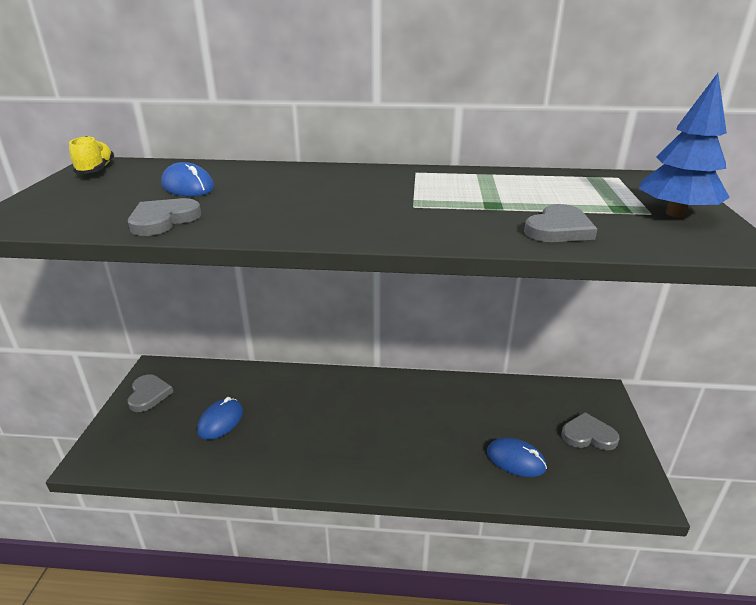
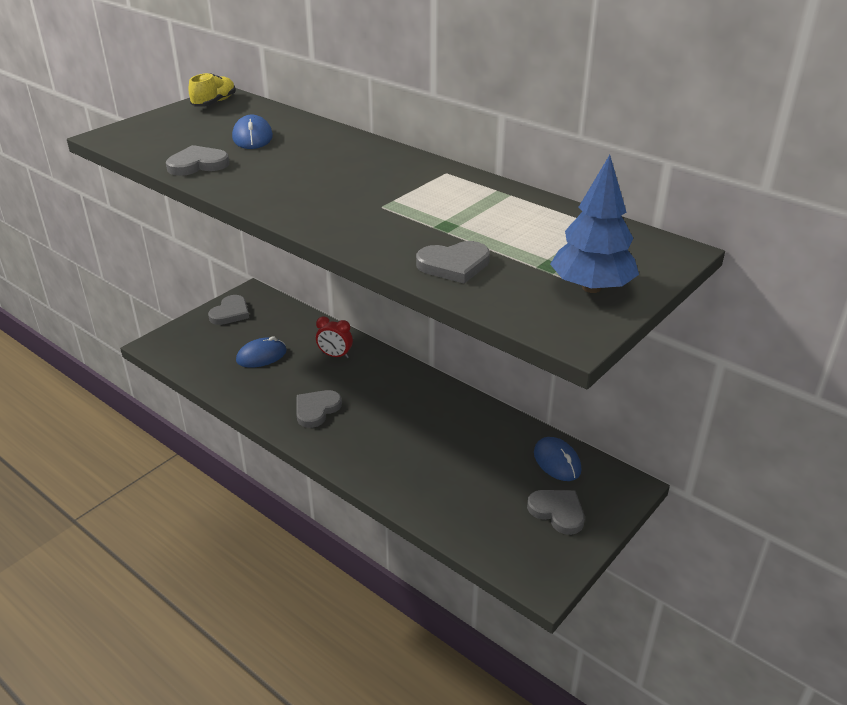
camera: 35 degrees right, 5 degrees up
blue mouse [487,438,547,477] -> blue mouse moved to [534,437,582,481]
none -> grey heart [296,390,342,428]
none -> red clock [316,316,353,358]

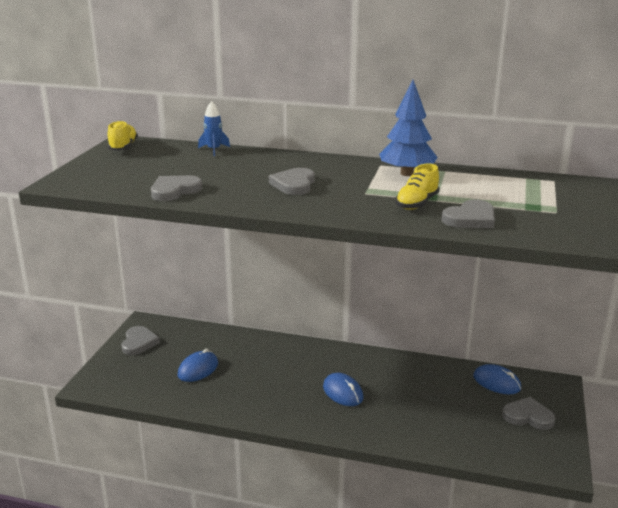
camera: 25 degrees left, 10 degrees down
blue mouse [232,114,273,149] -> blue mouse moved to [323,373,364,406]
grey heart [296,390,342,428] -> grey heart moved to [269,168,315,195]
red clock [316,316,353,358] -> none
blue tree [550,155,639,293] -> blue tree moved to [379,80,437,176]
none -> blue rocket [198,101,230,156]
none -> yellow shoe [396,163,439,210]

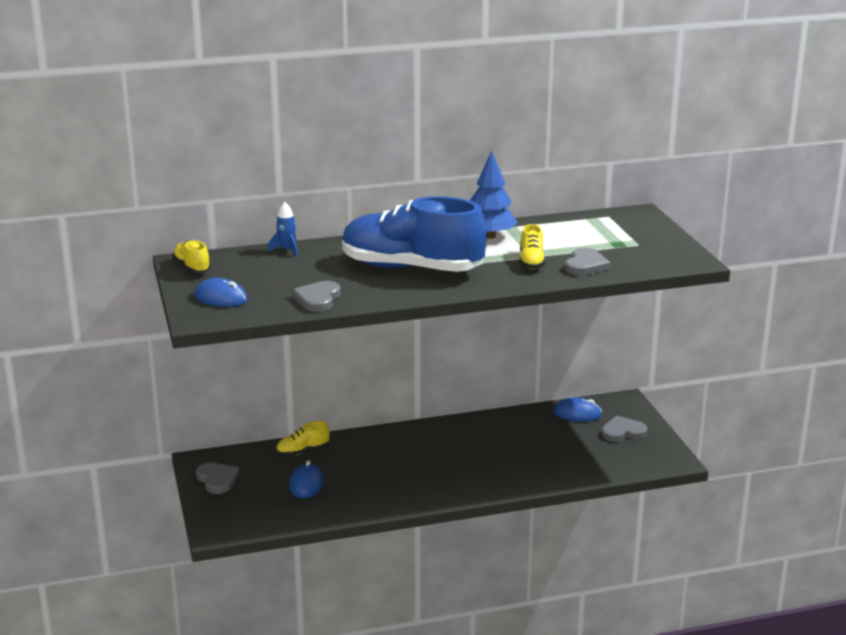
camera: 30 degrees left, 0 degrees up
grey heart [269,168,315,195] -> blue shoe [342,196,487,272]
blue mouse [323,373,364,406] -> blue mouse moved to [195,278,248,307]
none -> yellow shoe [276,421,330,456]

